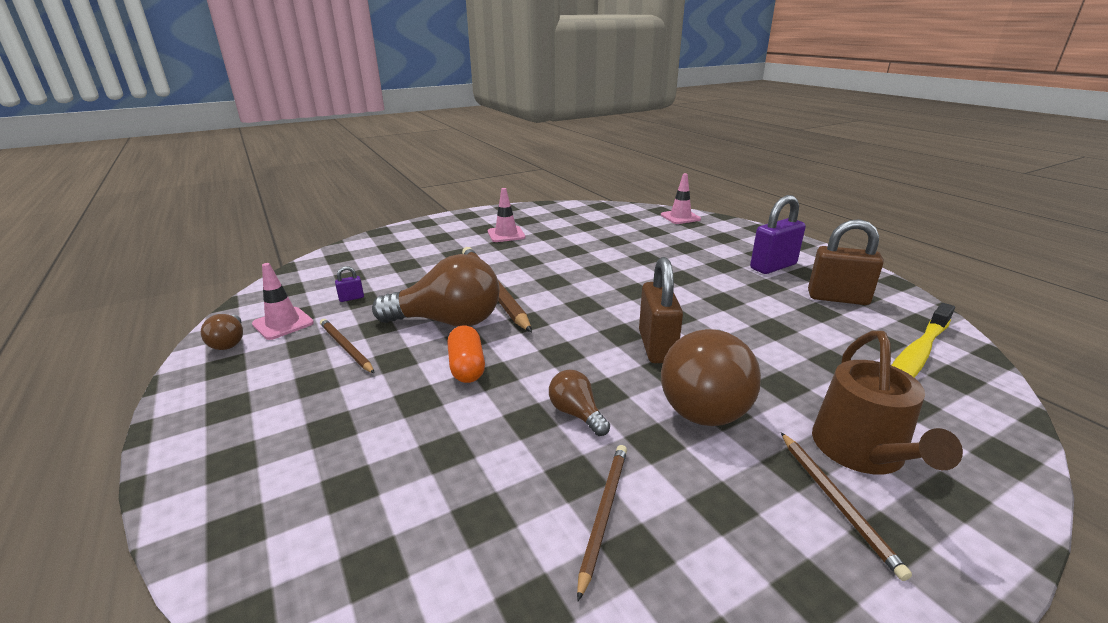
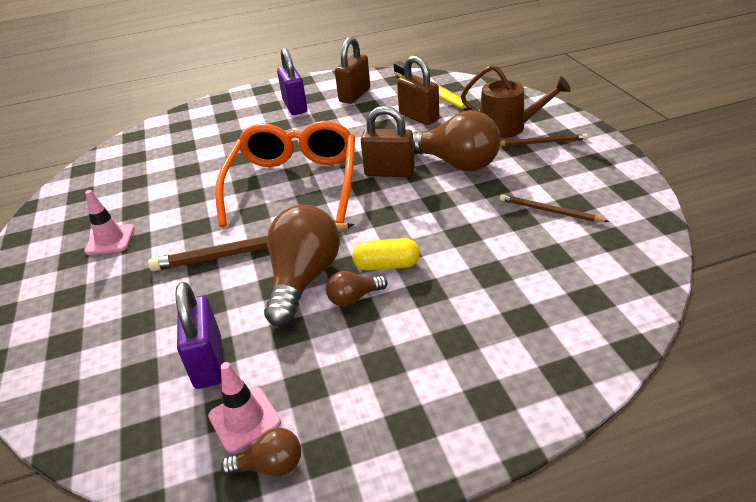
camera: 75 degrees left, 10 degrees up
brown pencil [320,319,375,373] -> none
purple padlock [335,266,364,302] -> purple padlock [176,282,223,389], size x2.31
orange capsule [447,325,485,383] -> yellow capsule [352,238,420,271]
brown light bulb [549,369,610,436] -> brown light bulb moved to [326,271,387,307]
pink traffic cone [661,173,701,224] -> none
none -> orange glasses [215,121,355,227]
none -> brown padlock [397,55,439,125]

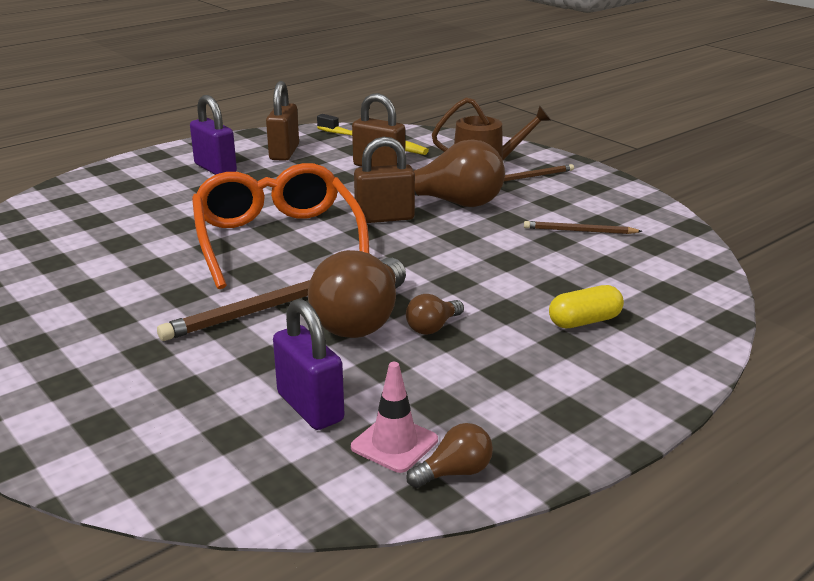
camera: 25 degrees left, 10 degrees down
pink traffic cone [84,190,135,255] -> none
brown light bulb [264,205,340,327] -> brown light bulb turned 150 degrees counterclockwise [308,250,406,338]
yellow capsule [352,238,420,271] -> yellow capsule moved to [549,285,624,328]

